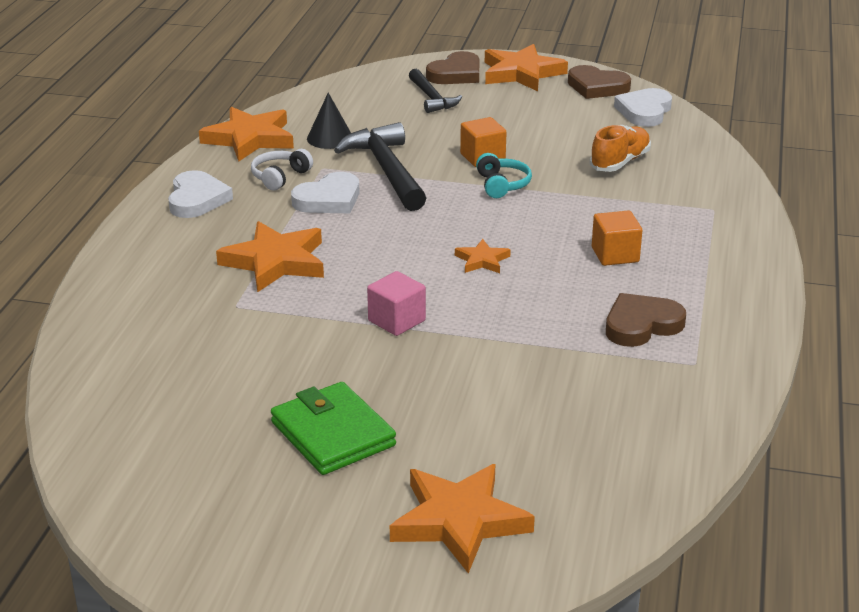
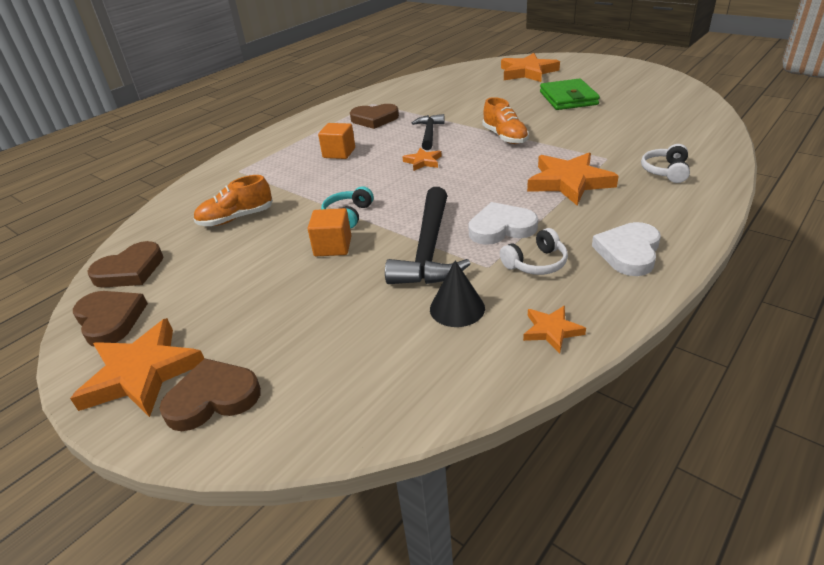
camera: 150 degrees left, 5 degrees up
orange star [199,107,294,161] -> orange star [523,306,586,353], size x0.51
pink cube [367,271,426,336] -> orange shoe [483,97,529,144]
black hammer [409,69,462,113] -> black hammer moved to [412,114,445,150]
white heart [614,88,672,127] -> brown heart [87,241,163,288]
none -> white headphones [641,144,690,183]

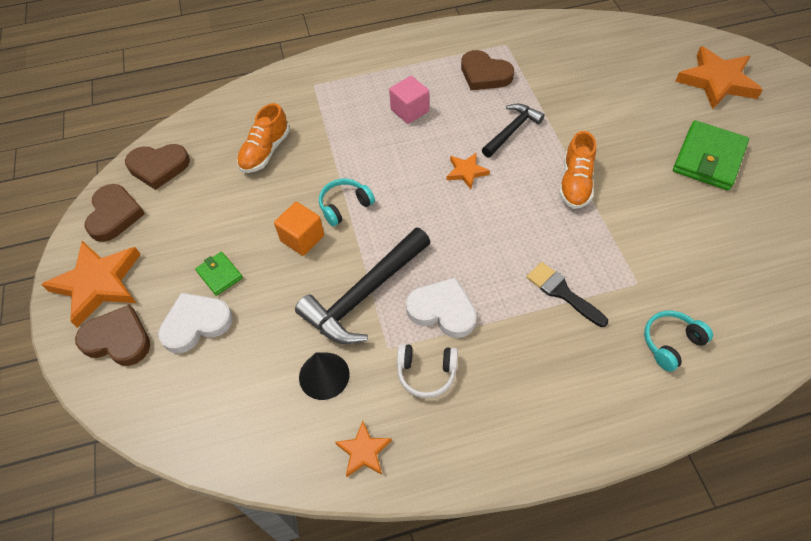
camera: 35 degrees right, 20 degrees up
orange shoe [193,175,273,226] -> orange shoe turned 75 degrees counterclockwise [237,103,290,173]
orange cube [318,123,355,159] -> pink cube [389,76,429,124]
orange star [527,152,618,205] -> black brush [526,262,608,327]
white heart [592,222,661,276] -> white heart moved to [158,293,233,353]
white headphones [641,144,690,183] -> turquoise headphones [644,311,713,372]
none -> green wallet [195,252,243,296]

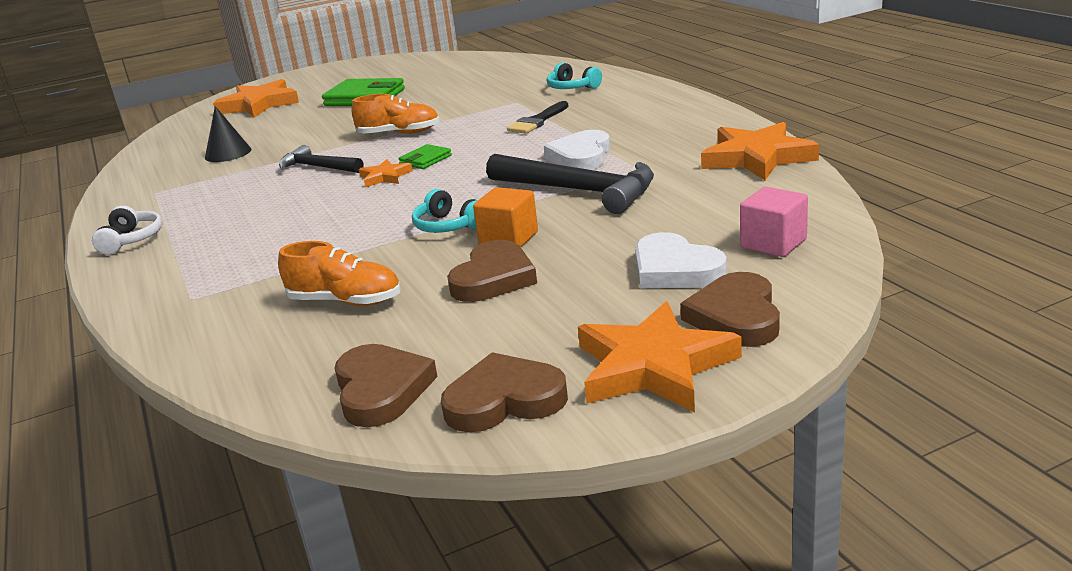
camera: 100 degrees left, 30 degrees down
green wallet [195,252,243,296] -> green wallet moved to [398,144,452,169]
black cone [299,352,350,400] -> black cone moved to [205,106,251,162]
orange star [335,421,392,477] -> orange star [701,122,819,180], size x1.97
pink cube [389,76,429,124] -> pink cube moved to [740,187,808,257]
white headphones [397,344,458,398] -> white headphones moved to [92,206,163,255]
brown heart [461,50,514,90] -> brown heart moved to [447,240,537,302]

